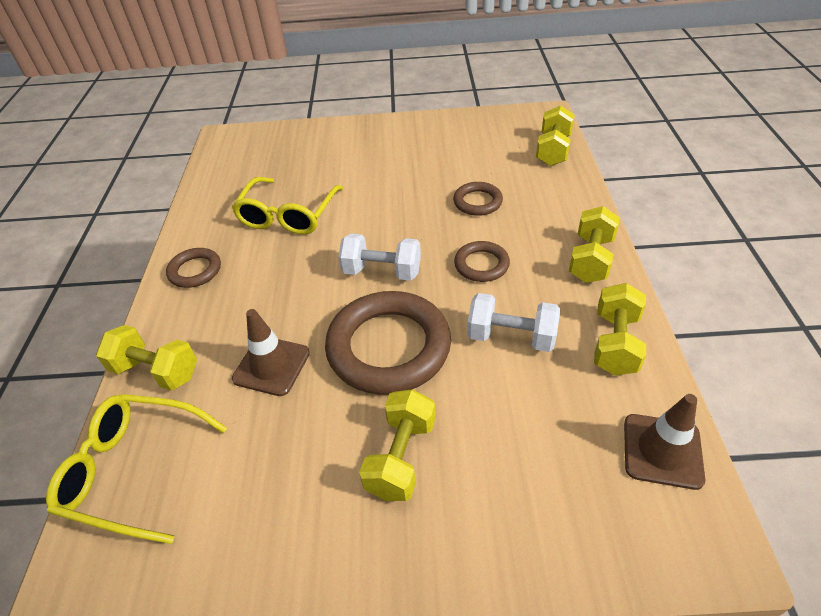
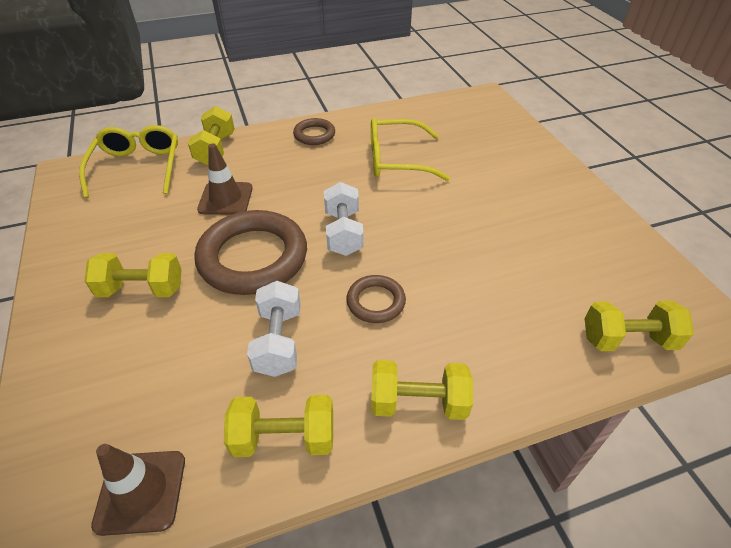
camera: 70 degrees right, 0 degrees up
brown ring [453,182,503,216] -> none

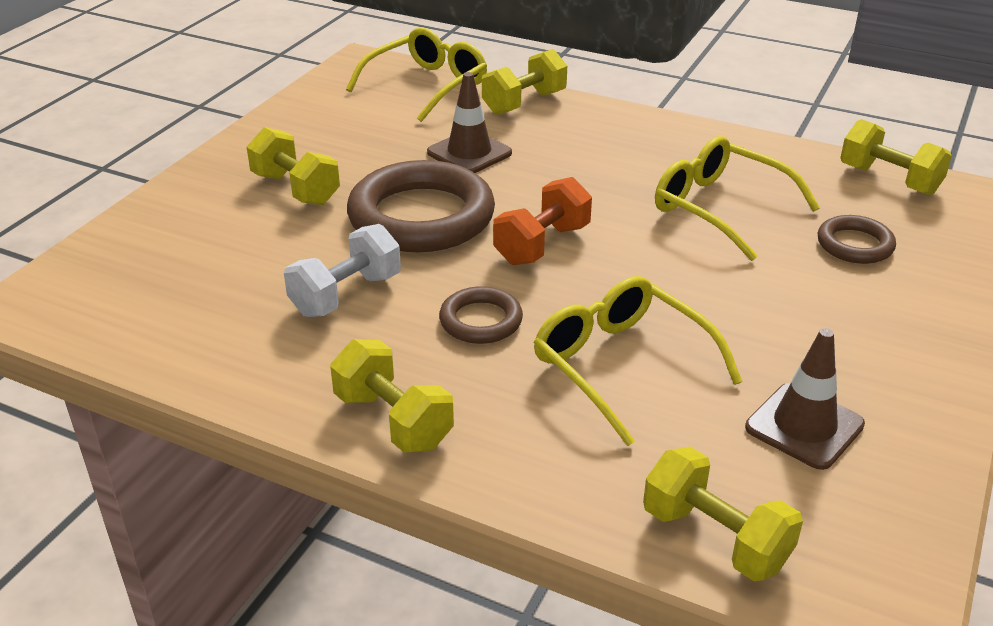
camera: 45 degrees right, 10 degrees down
brown traffic cone [91,444,185,536] -> brown traffic cone moved to [745,328,865,470]
yellow dumbbell [224,395,333,457] -> yellow dumbbell moved to [840,119,952,195]
brown ring [293,118,335,145] -> brown ring moved to [818,215,896,264]
white dumbbell [324,182,364,256] -> orange dumbbell [493,177,592,265]
none -> yellow glasses [534,276,742,446]

